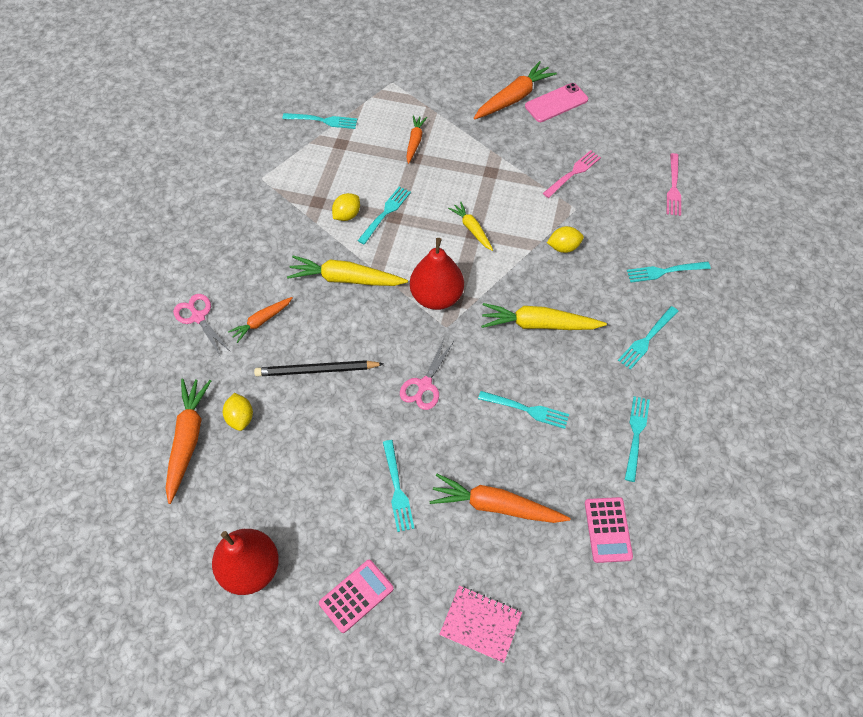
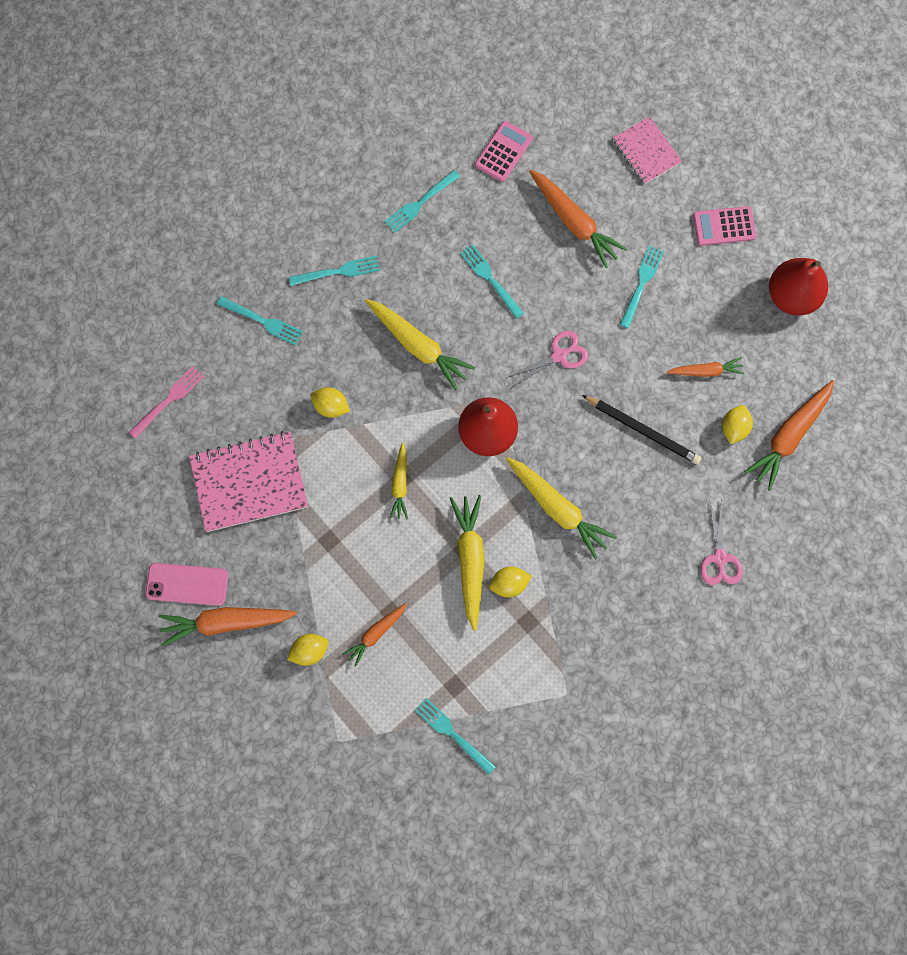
camera: 145 degrees left, 15 degrees up
orange carrot [228,297,293,343] -> orange carrot moved to [666,357,744,377]
turquoise fork [357,186,411,245] -> yellow carrot [450,495,485,631]
pink fork [543,150,601,198] -> pink notebook [189,431,308,532]
none -> yellow lemon [287,634,328,666]

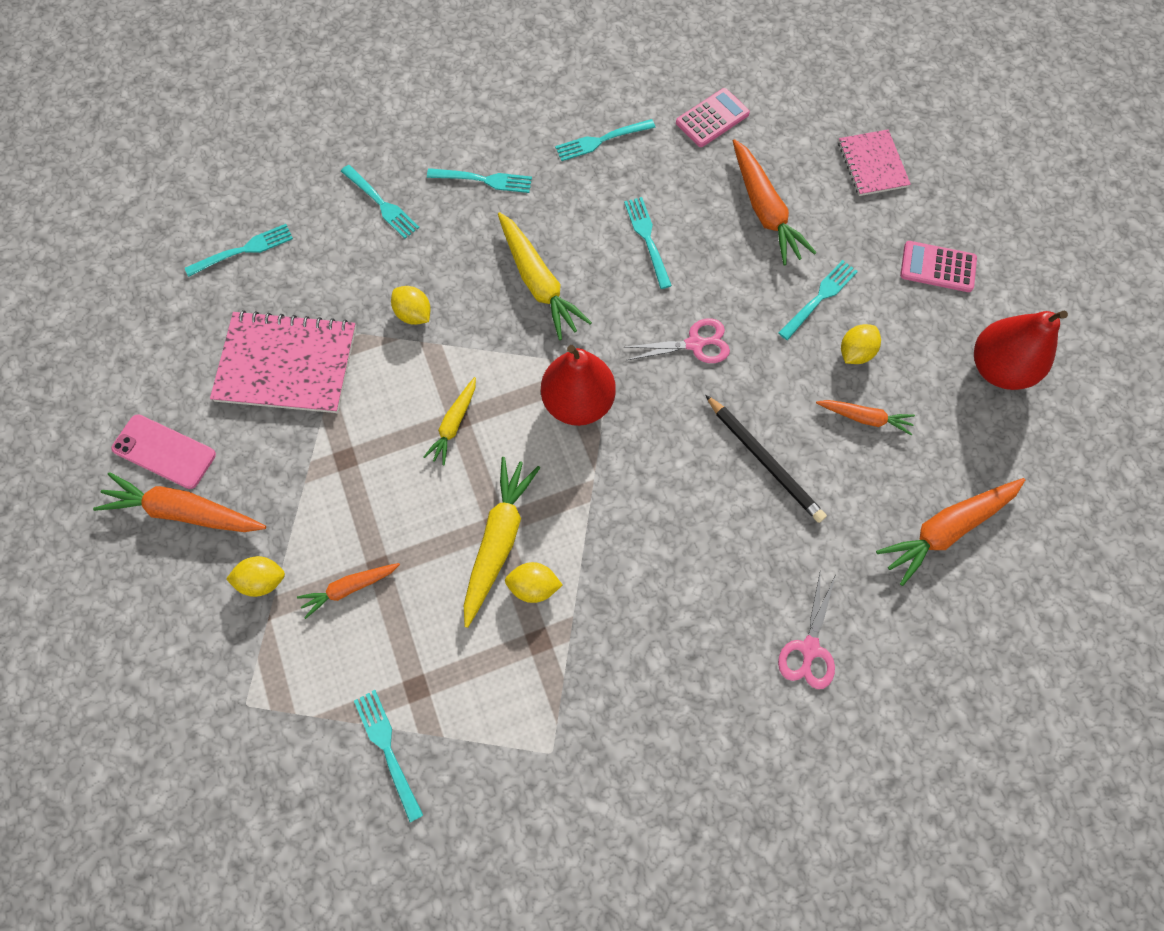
camera: 20 degrees right, 5 degrees down
pink fork [129,366,204,439] -> turquoise fork [185,224,293,277]
yellow carrot [506,458,617,560] -> none
yellow lemon [722,405,753,444] -> yellow lemon moved to [841,324,881,364]

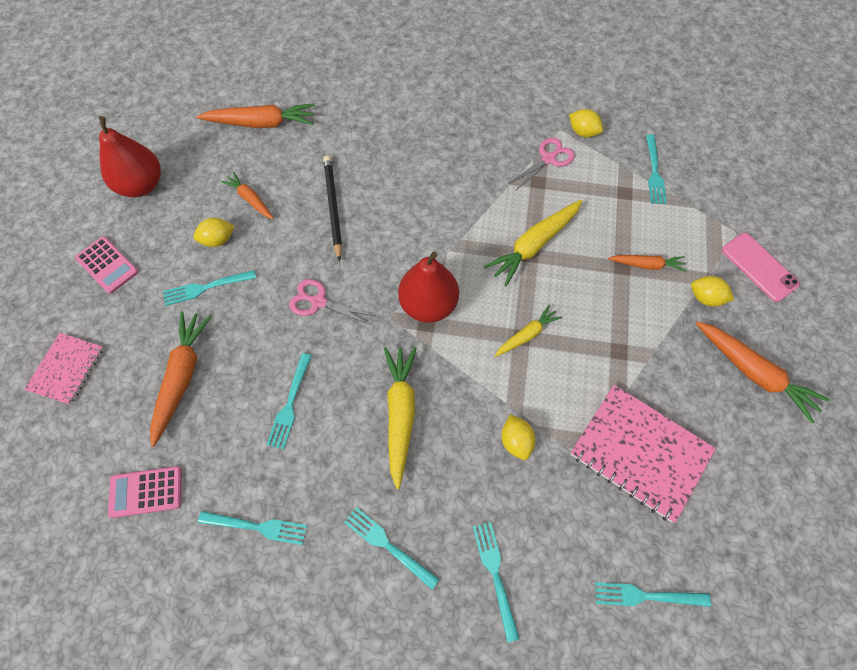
camera: 150 degrees left, 5 degrees down
pink phone [112,414,216,489] -> pink phone moved to [722,233,800,302]
yellow lemon [505,562,562,603] -> yellow lemon moved to [569,109,603,137]
pink scissors [778,573,836,689] -> pink scissors moved to [508,138,575,191]

